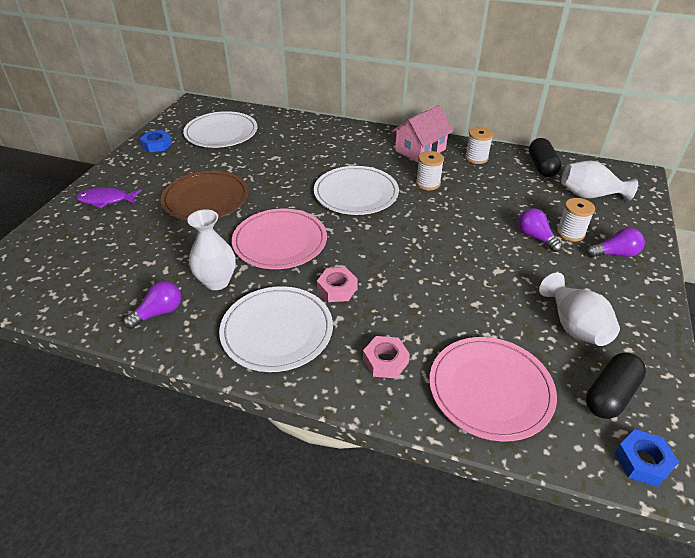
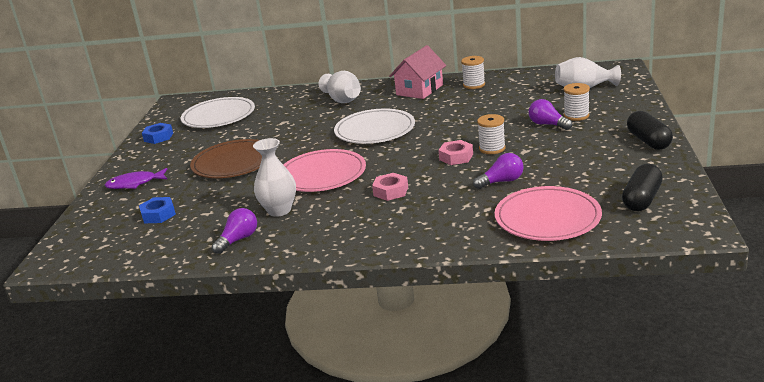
camera: 10 degrees left, 15 degrees down
white plate [219,286,333,372] -> none
pink nut [363,336,410,379] -> pink nut moved to [438,140,473,165]
white spool [416,151,444,190] -> white spool moved to [477,114,506,154]
black capsule [529,138,561,177] -> black capsule moved to [627,111,673,150]
white vase [539,273,620,346] -> white vase moved to [319,71,361,103]
purple light bulb [586,228,645,258] -> purple light bulb moved to [473,153,524,189]
blue nut [615,429,679,487] -> blue nut moved to [139,197,176,223]

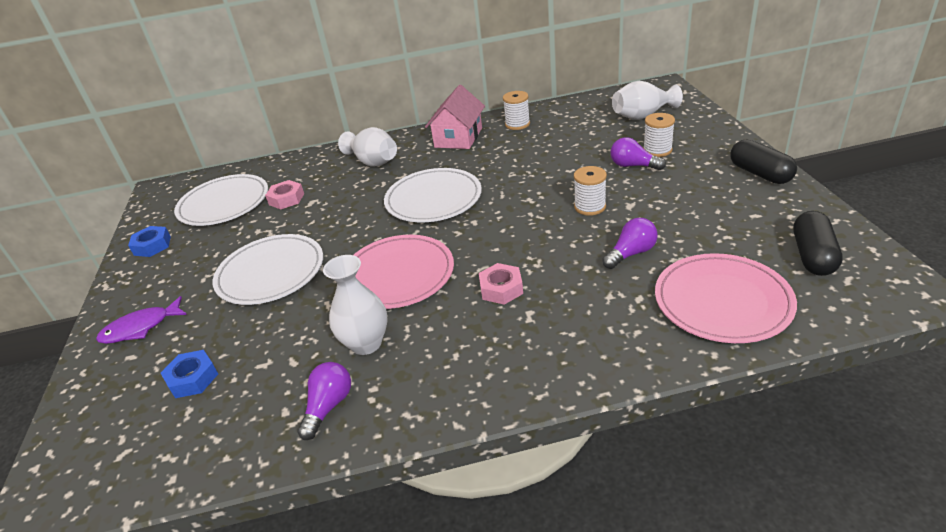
camera: 15 degrees left, 10 degrees up
brown plate [190,139,262,178] -> white plate [213,234,323,305]
pink nut [438,140,473,165] -> pink nut moved to [265,180,304,209]

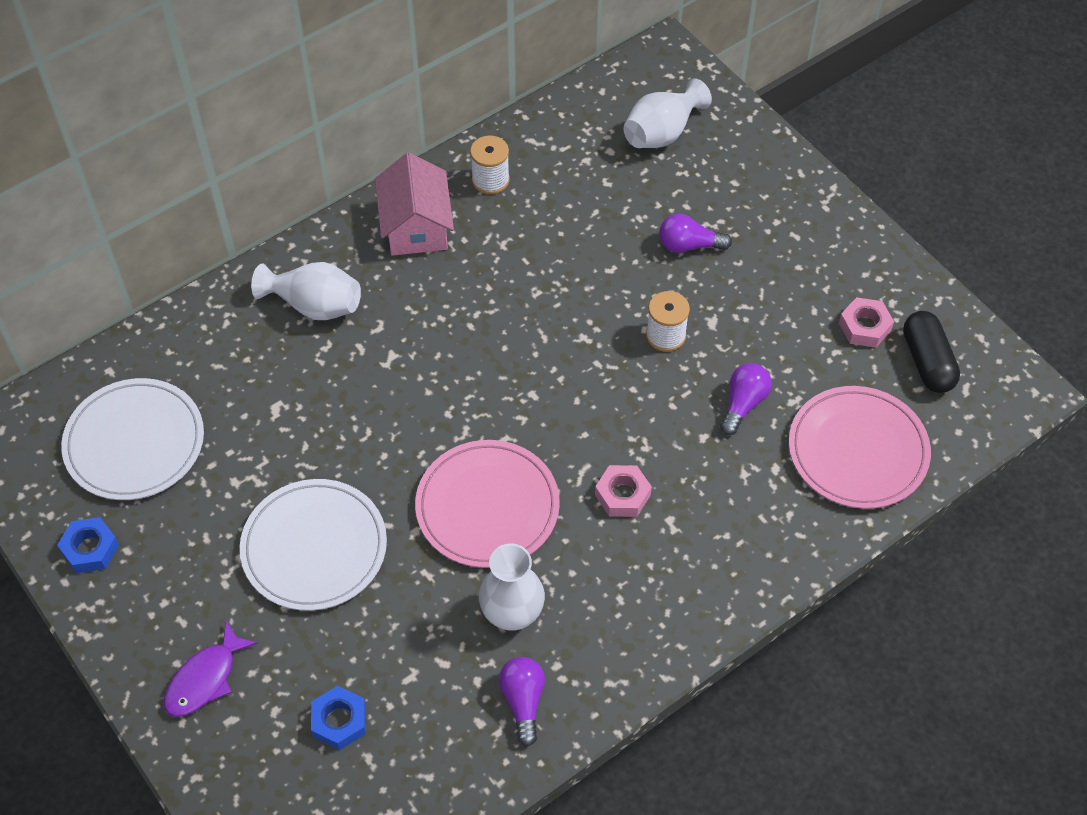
camera: 30 degrees left, 20 degrees up
pink nut [265,180,304,209] -> pink nut moved to [839,297,894,348]
white plate [384,168,482,222] -> none
white spool [643,113,675,157] -> none
black capsule [730,139,797,184] -> none

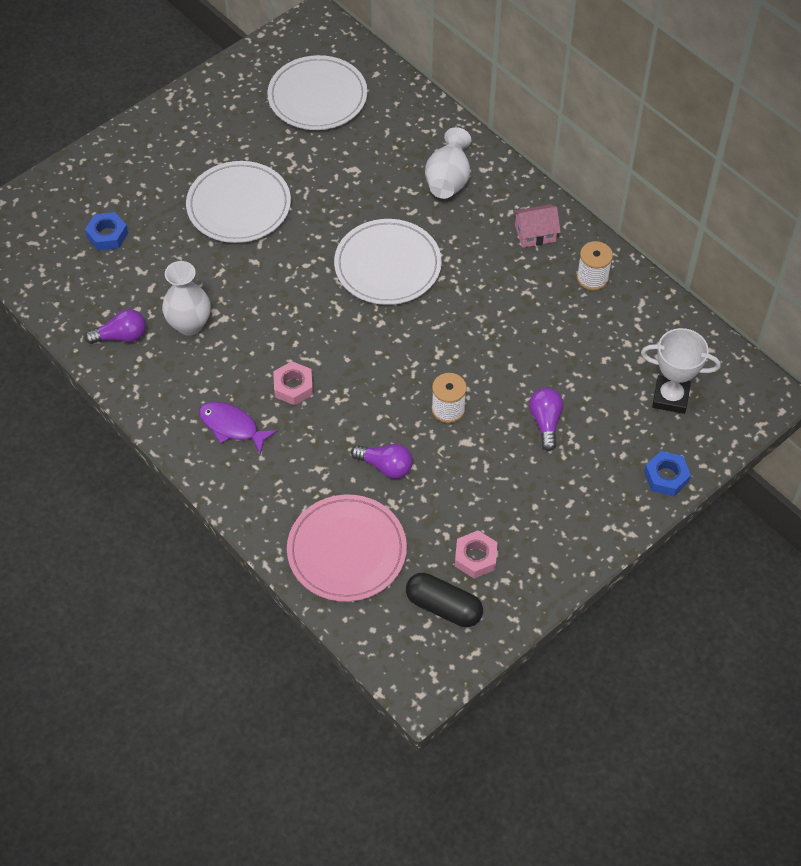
camera: 85 degrees right, 0 degrees up
blue nut [57,517,119,573] -> blue nut moved to [644,451,691,496]
purple fish [164,621,258,717] -> purple fish moved to [199,401,278,455]
pink house [375,153,454,256] -> pink house [513,204,561,248], size x0.64
pink plate [415,440,560,568] -> none
white vase [624,78,712,148] -> white trophy [641,328,721,414]
black capsule [903,311,960,393] -> black capsule turned 45 degrees clockwise [406,573,483,627]
none -> white plate [334,219,442,305]

